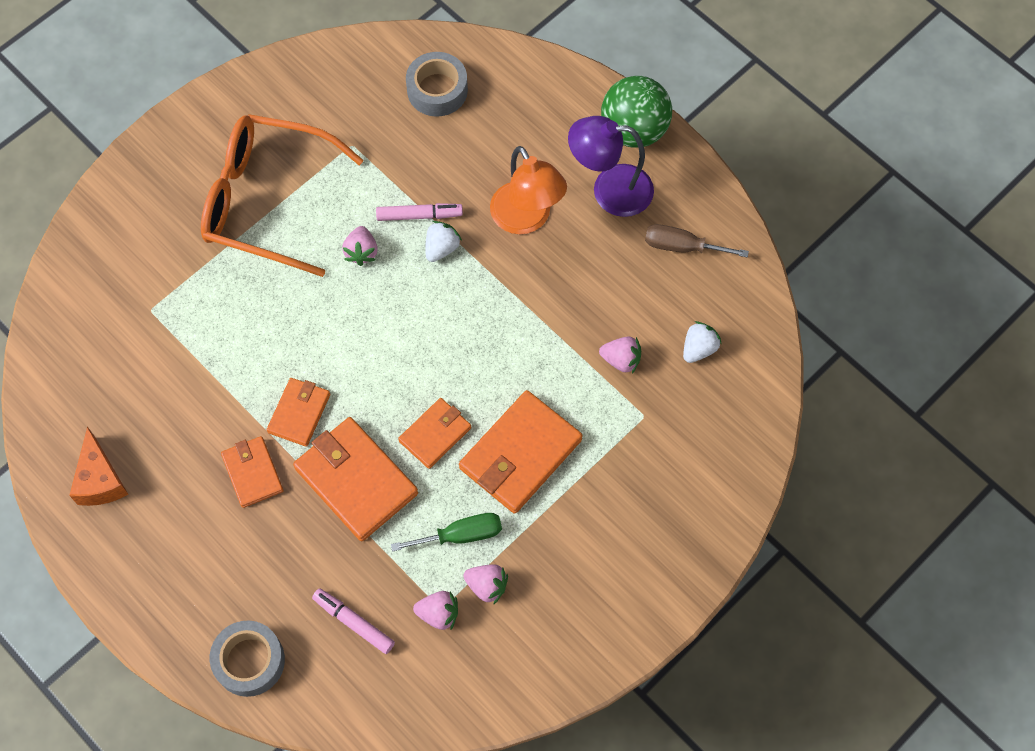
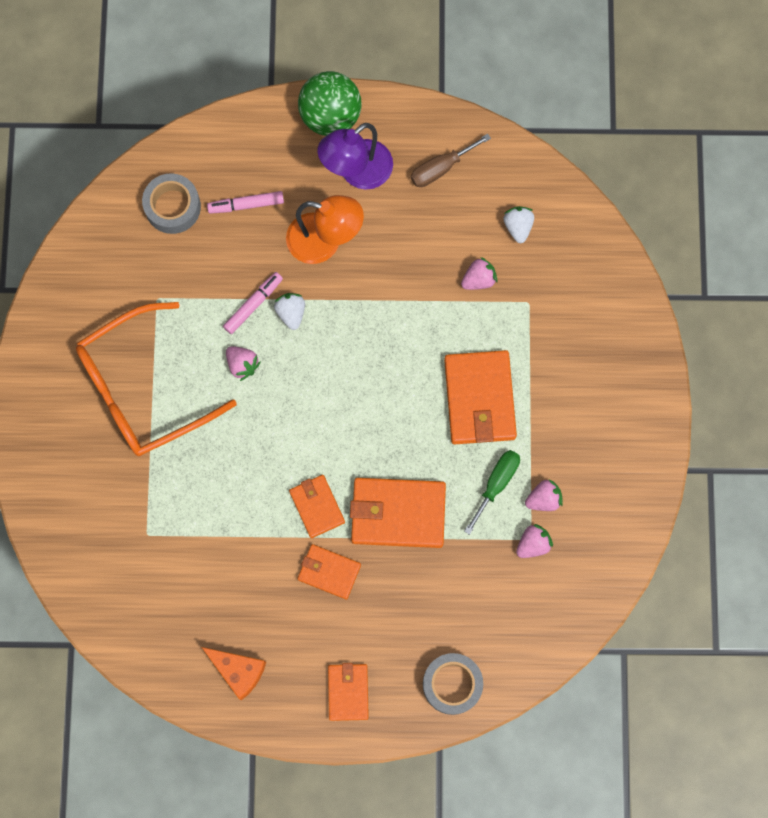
camera: 45 degrees left, 10 degrees up
pink marker [312,588,395,654] -> pink marker moved to [207,191,284,214]
orange wallet [398,398,471,469] -> orange wallet moved to [328,663,369,721]

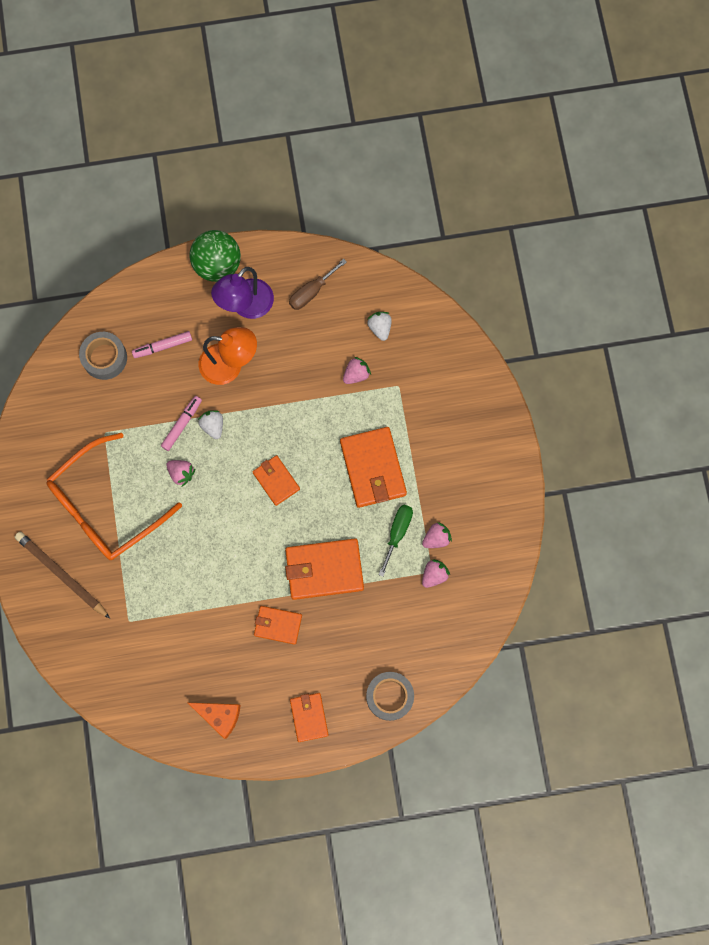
camera: 10 degrees left, 0 degrees up
orange wallet [289,475,345,538] -> orange wallet moved to [252,455,300,506]
none -> brown pencil [15,532,110,618]

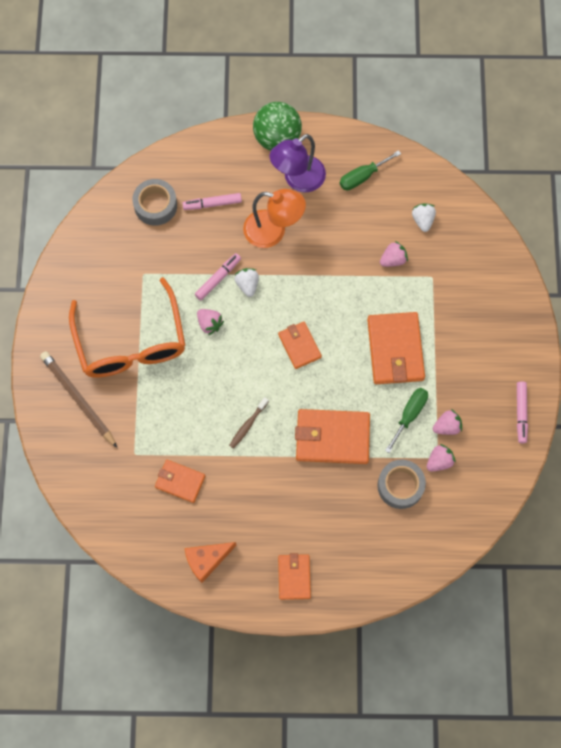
camera: 10 degrees right, 5 degrees down
orange glasses [47,433,182,560] -> orange glasses turned 75 degrees counterclockwise [69,277,186,378]
orange cheese [188,703,241,739] -> orange cheese turned 120 degrees clockwise [184,542,237,583]
orange wallet [254,606,302,645] -> orange wallet moved to [155,460,205,503]
brown screwdriver [289,259,347,310] -> green screwdriver [340,150,401,190]
grey tape [366,672,414,721] -> grey tape moved to [377,460,426,509]
none -> brown toothbrush [229,397,268,449]
none -> pink marker [517,381,528,443]

